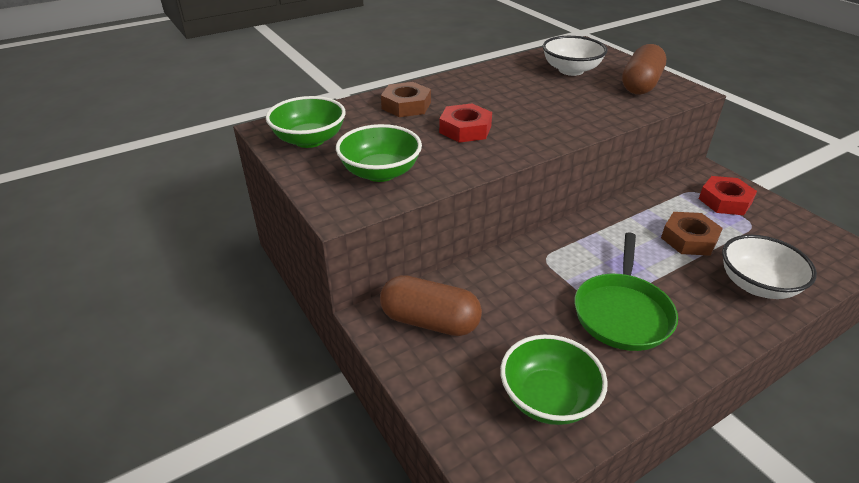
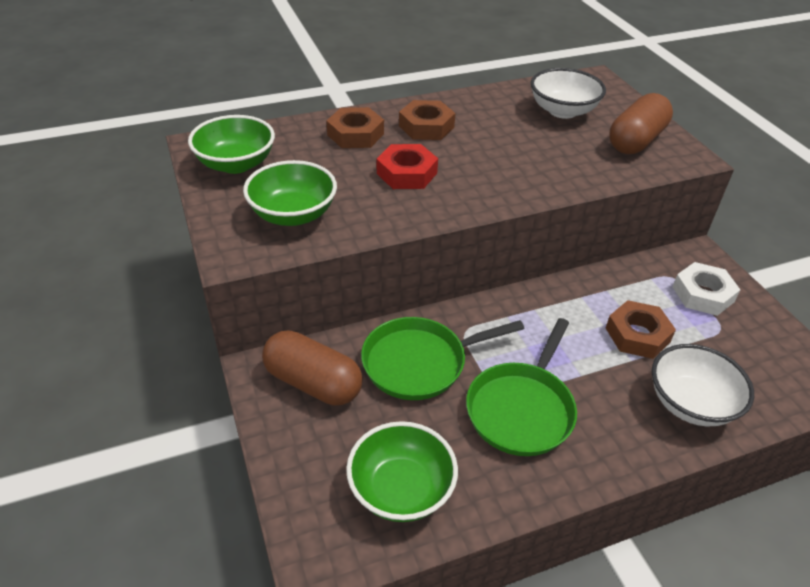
camera: 10 degrees right, 5 degrees up
red nut [699,176,757,215] -> white nut [672,262,740,316]
none -> green pan [361,317,525,400]
none -> brown nut [399,100,455,140]

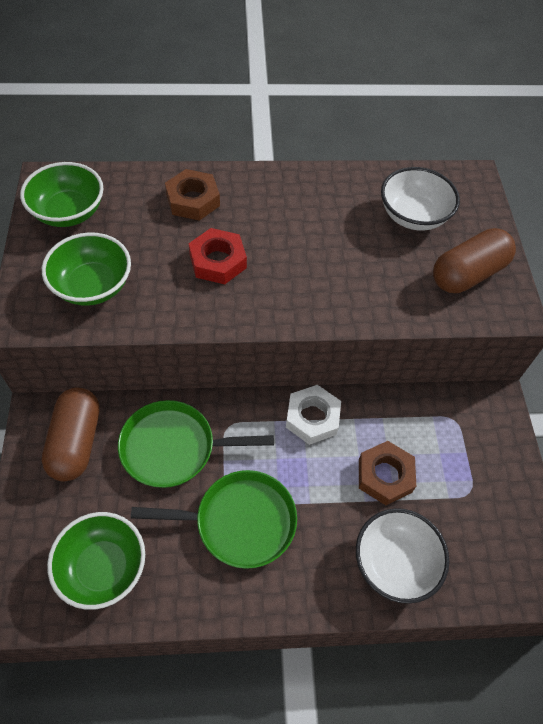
camera: 15 degrees right, 15 degrees up
brown capsule [262,331,363,406] -> brown capsule turned 45 degrees clockwise [42,388,100,481]
brown nut [399,100,455,140] -> none
green pan [466,318,577,456] -> green pan turned 135 degrees counterclockwise [131,470,297,569]
white nut [672,262,740,316] -> white nut moved to [286,385,341,445]

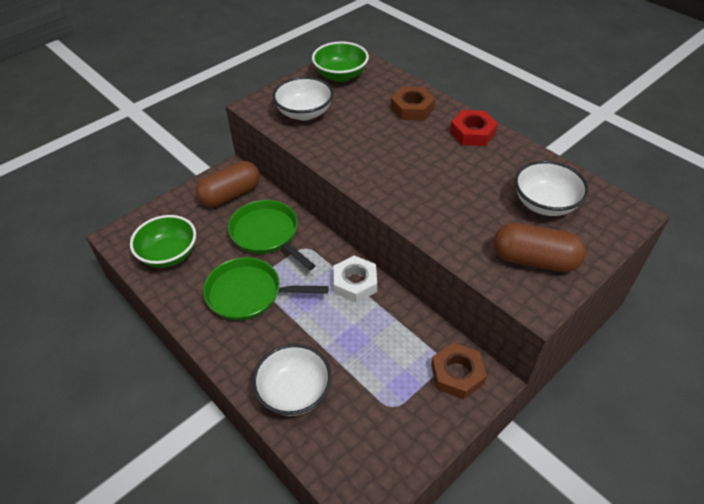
camera: 55 degrees right, 10 degrees down
green bowl [42,232,131,306] -> white bowl [272,76,334,120]
green pan [131,470,297,569] -> green pan turned 135 degrees clockwise [203,257,329,320]
red nut [189,228,247,284] -> red nut moved to [450,110,498,146]
brown nut [359,441,416,505] -> brown nut moved to [431,343,487,399]

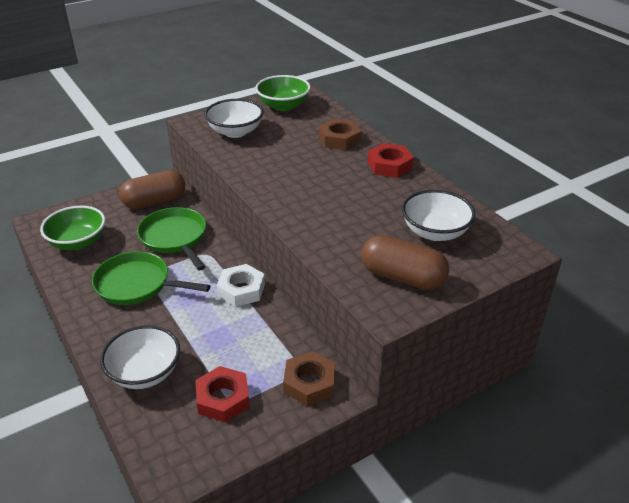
camera: 10 degrees right, 10 degrees down
none -> red nut [196,366,250,422]

